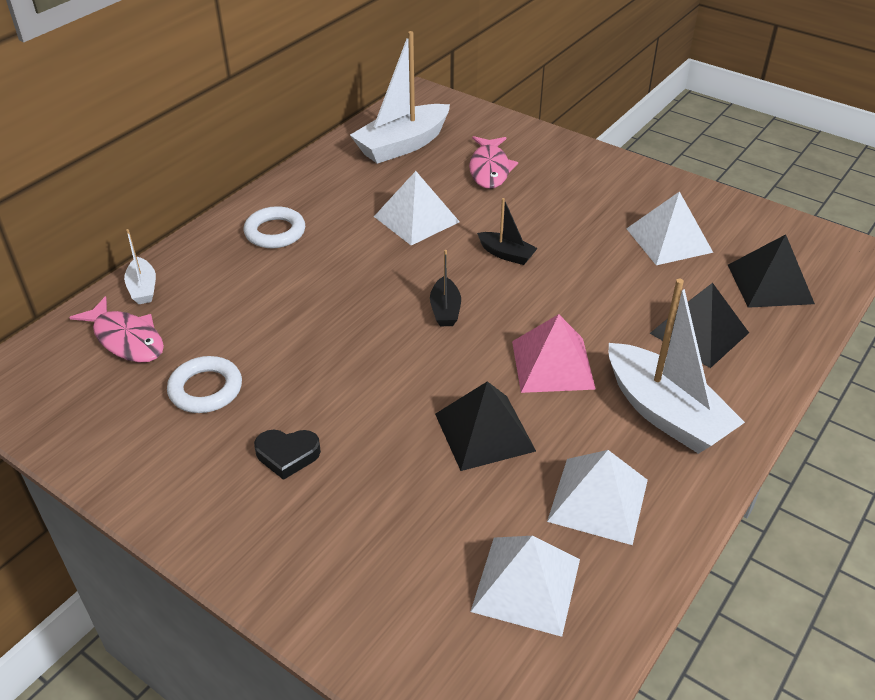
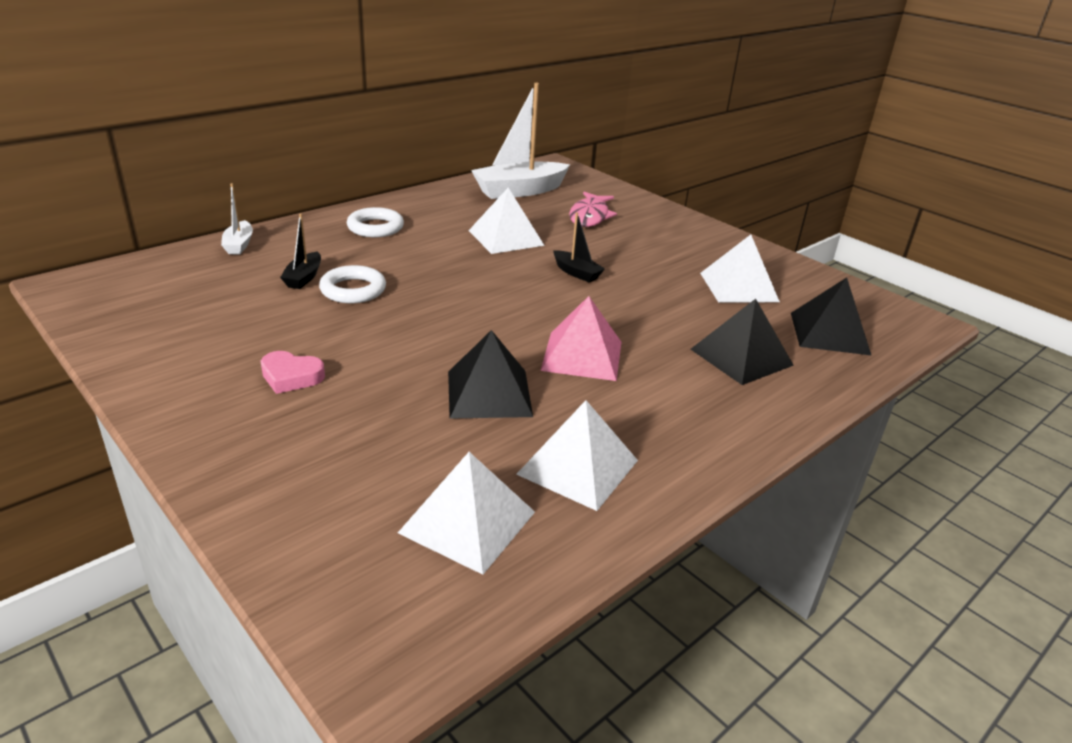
camera: 10 degrees right, 10 degrees down
pink fish [69,296,164,362] -> none
white ring [167,356,242,413] -> white ring moved to [319,265,386,303]
black heart [254,429,321,480] -> pink heart [261,351,325,394]
black boat [430,250,461,326] -> black boat moved to [280,213,321,289]
white boat [609,279,745,454] -> none

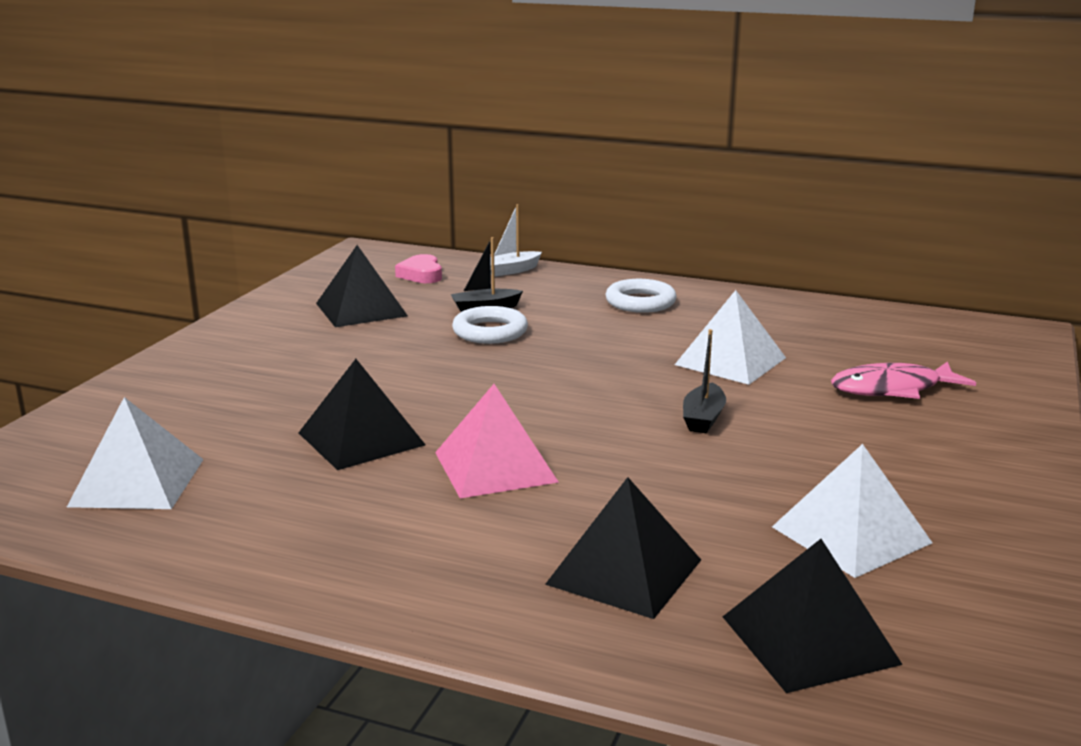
camera: 65 degrees right, 10 degrees down
pink heart [261,351,325,394] -> pink heart moved to [395,254,442,283]
white boat [471,83,570,199] -> none
white pyramid [516,400,638,511] -> none
none -> black pyramid [316,245,408,327]

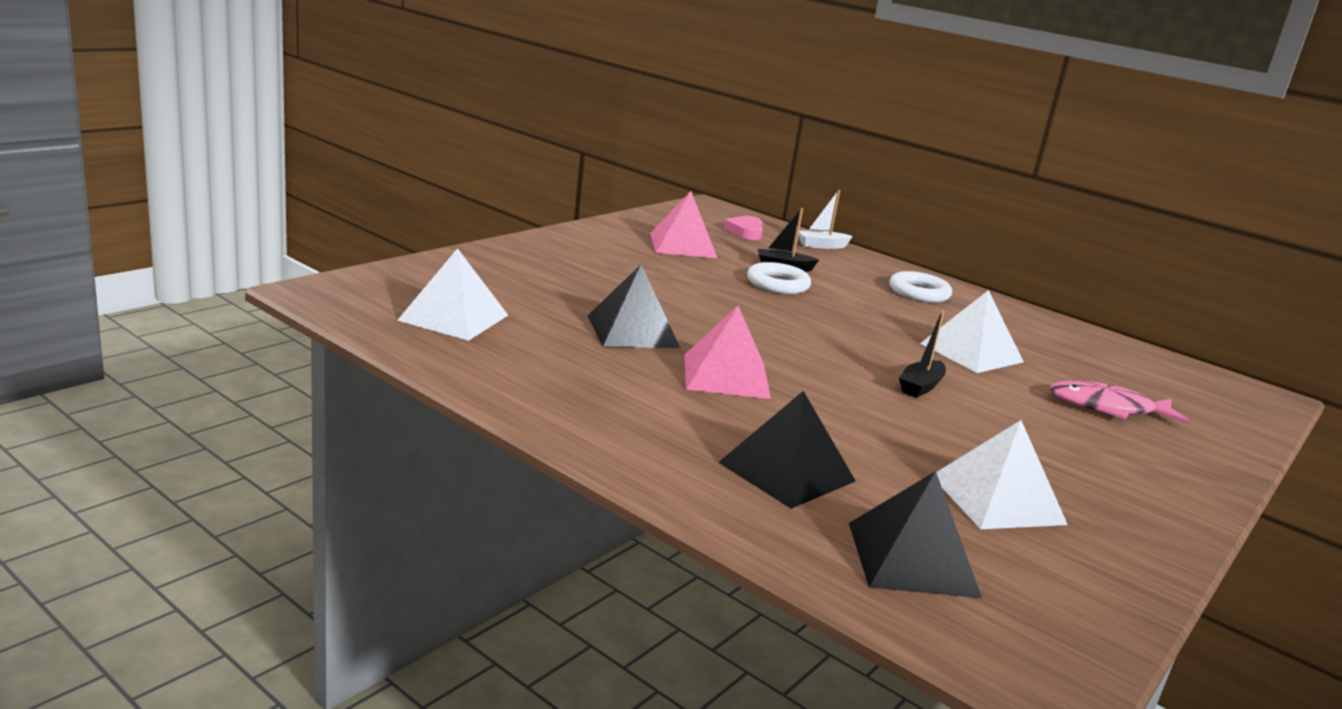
camera: 15 degrees right, 0 degrees up
black pyramid [316,245,408,327] -> pink pyramid [650,191,717,258]

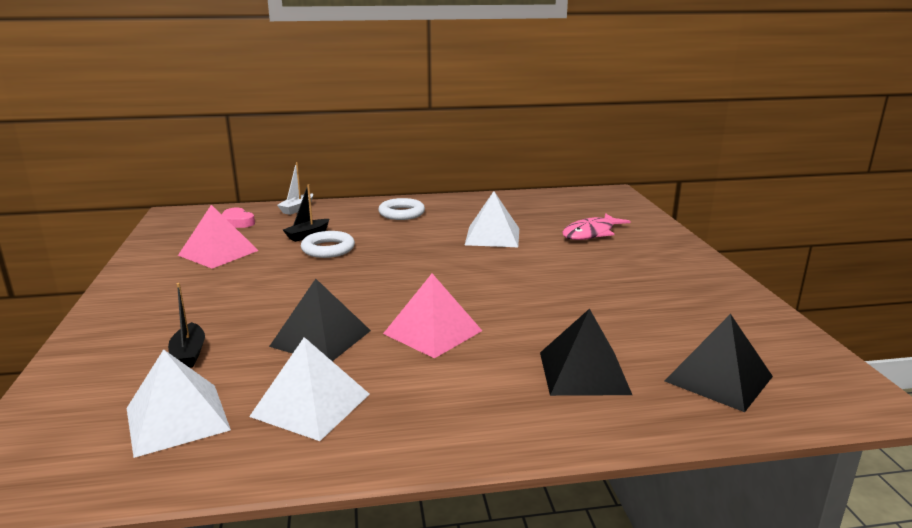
camera: 45 degrees left, 0 degrees up
black boat [899,310,946,398] -> black boat moved to [168,283,205,368]
white pyramid [936,420,1068,529] -> white pyramid moved to [249,337,370,441]

